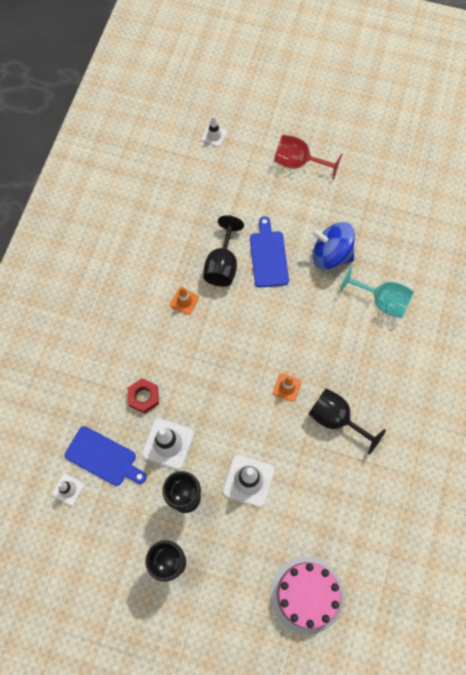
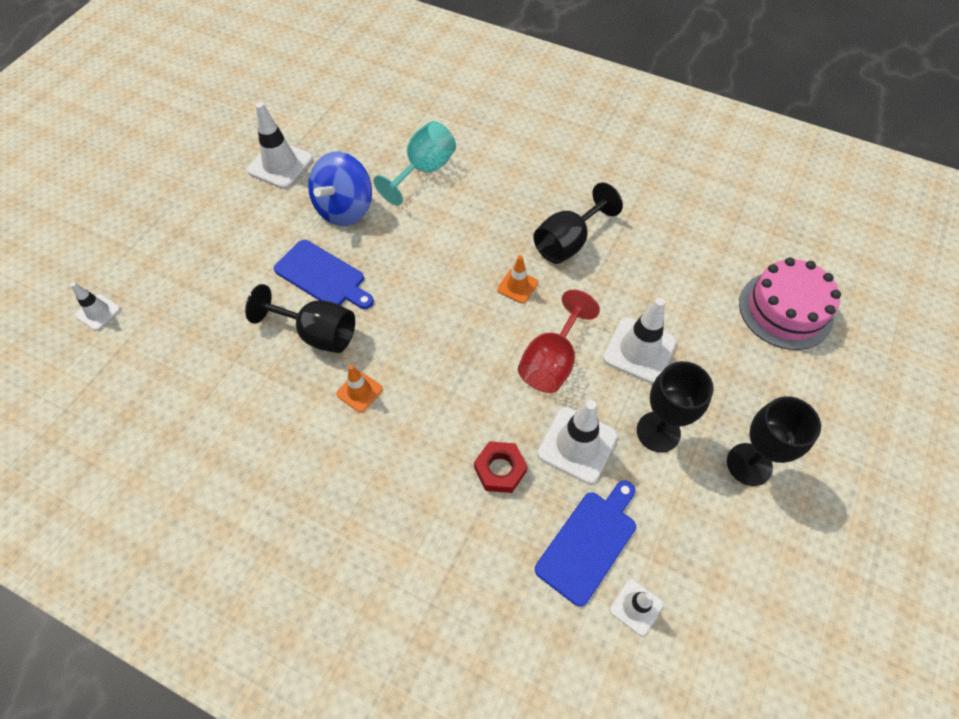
camera: 80 degrees left, 10 degrees down
blue cutting board [250,216,289,288] -> blue cutting board turned 150 degrees counterclockwise [274,240,374,309]
red goblet [274,135,342,180] -> red goblet moved to [518,289,600,393]
none -> white traffic cone [247,102,313,189]

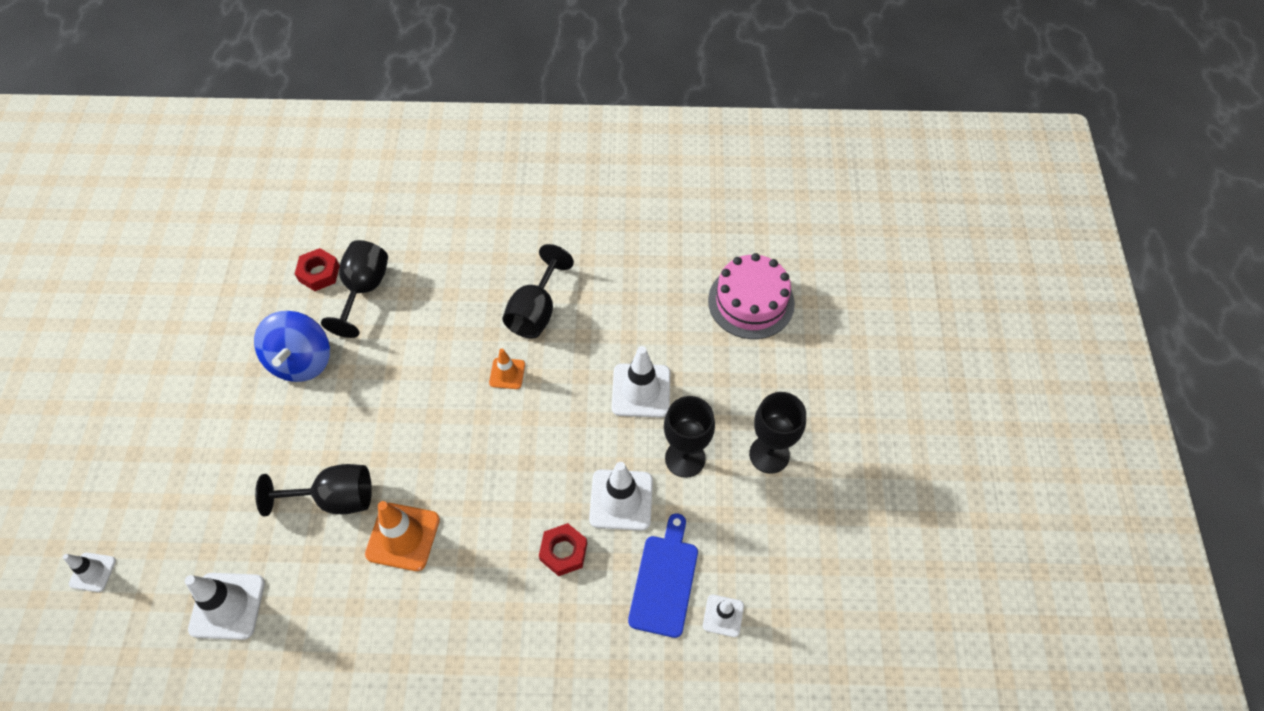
camera: 25 degrees left, 0 degrees up
white traffic cone [247,102,313,189] -> white traffic cone moved to [185,573,265,640]
blue cutting board [274,240,374,309] -> none
orange traffic cone [336,365,383,413] -> orange traffic cone [365,501,440,571], size x1.74
turquoise goblet [373,121,456,206] -> black goblet [321,240,388,338]
red goblet [518,289,600,393] -> none
none -> red nut [295,248,340,291]

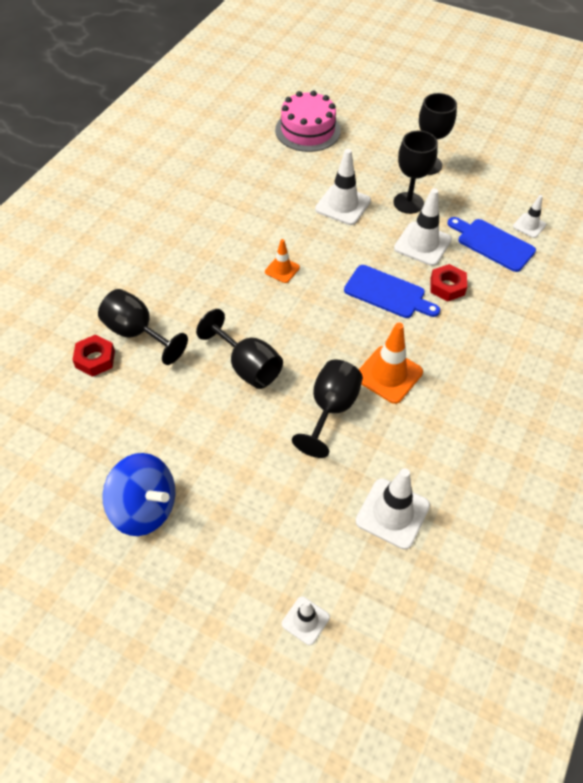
camera: 65 degrees left, 5 degrees down
blue spinning top [254,311,330,382] -> blue spinning top moved to [102,453,175,536]
black goblet [502,244,574,339] -> black goblet moved to [196,309,283,389]
none -> blue cutting board [344,265,440,318]

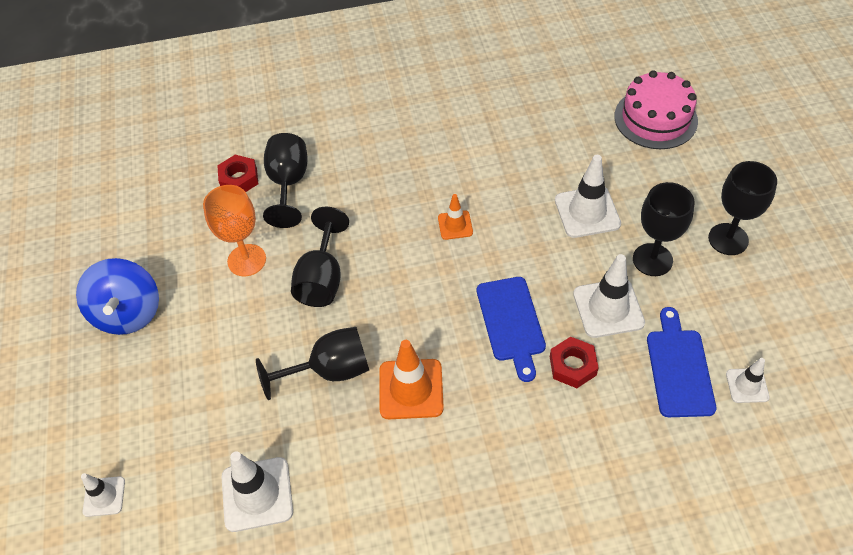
camera: 55 degrees right, 0 degrees up
none -> orange goblet [203,185,266,276]

